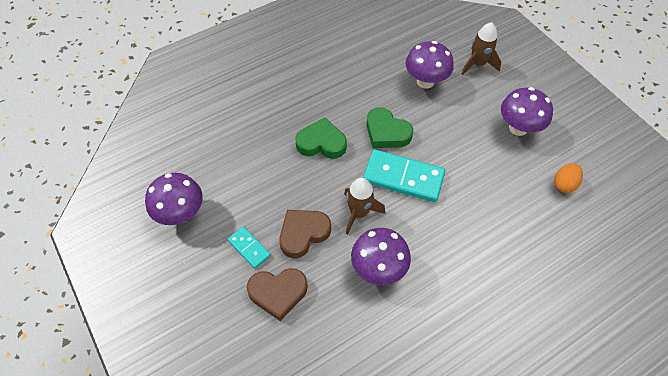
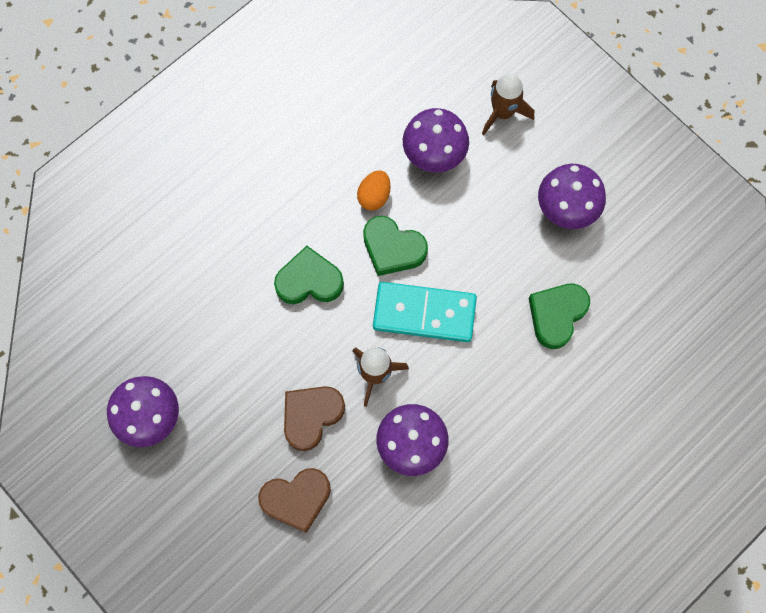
camera: 10 degrees left, 15 degrees up
turquoise domino [228,226,271,269] -> none
orange egg [554,163,583,193] -> orange egg moved to [357,170,391,210]
none -> green heart [529,284,590,349]

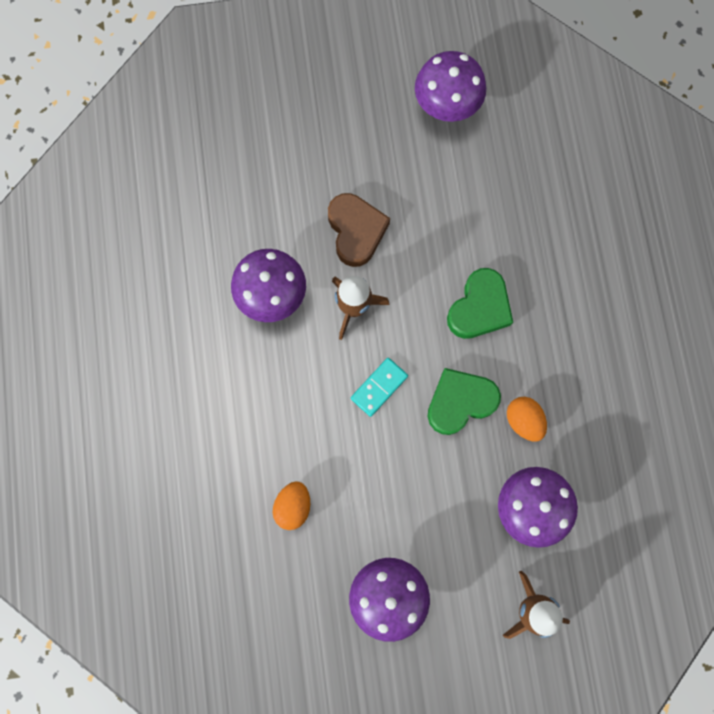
camera: 125 degrees right, 5 degrees up
brown heart [258,468,331,533] -> none
turquoise domino [373,282,477,342] -> turquoise domino [351,358,408,417], size x0.53
green heart [529,284,590,349] -> orange egg [273,481,310,530]

